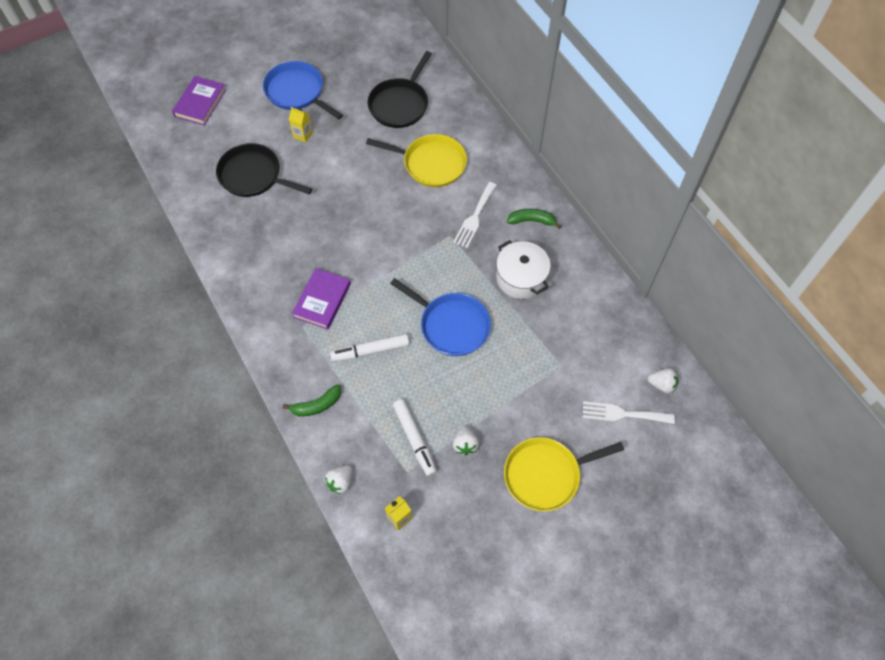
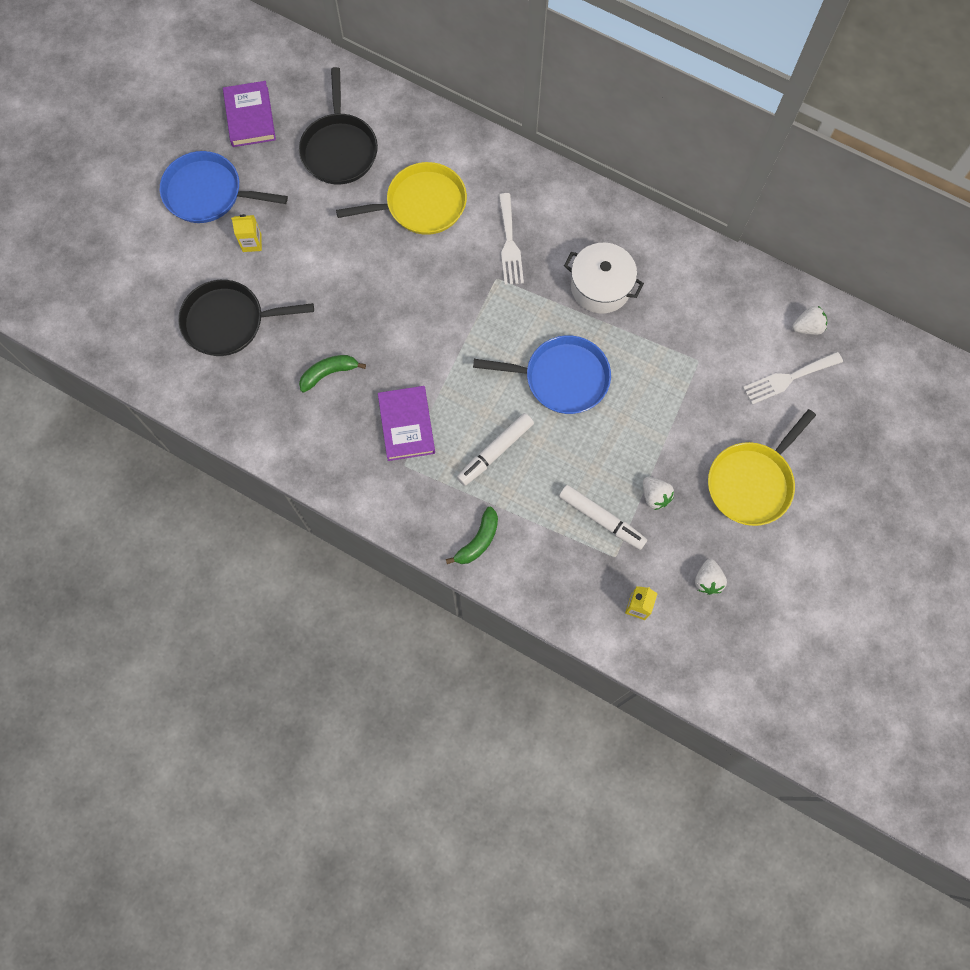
camera: 30 degrees left, 10 degrees up
purple book [172,76,226,126] -> purple book moved to [223,81,276,147]
white strawberry [325,465,352,494] -> white strawberry moved to [695,559,727,595]
green banana [507,209,561,229] -> green banana moved to [299,355,366,393]

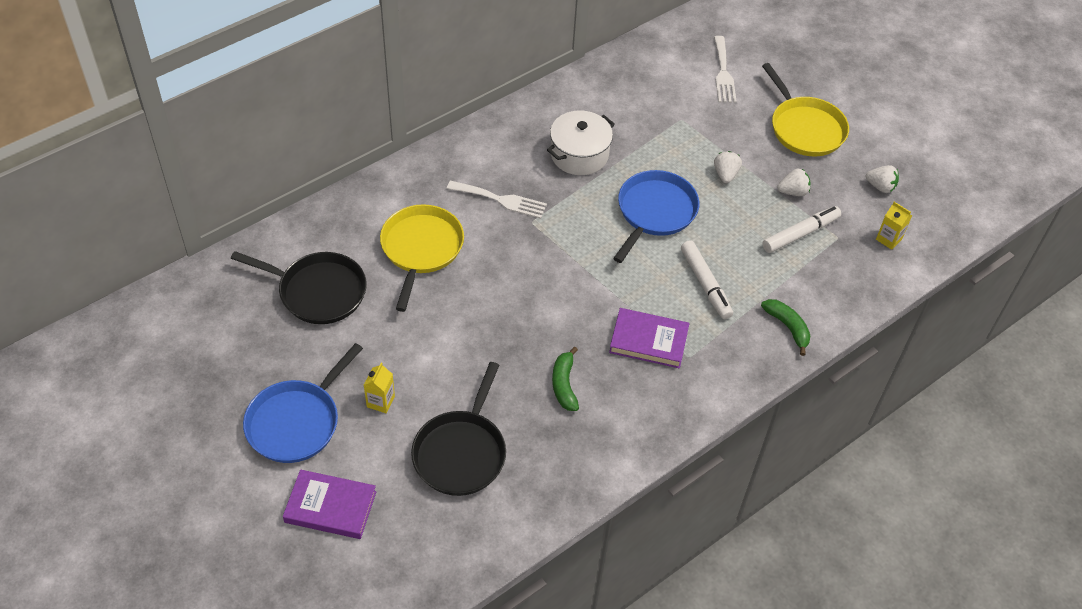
camera: 70 degrees left, 20 degrees down
purple book [223,81,276,147] -> purple book moved to [283,470,376,539]
white strawberry [792,306,827,335] -> white strawberry moved to [714,151,742,183]

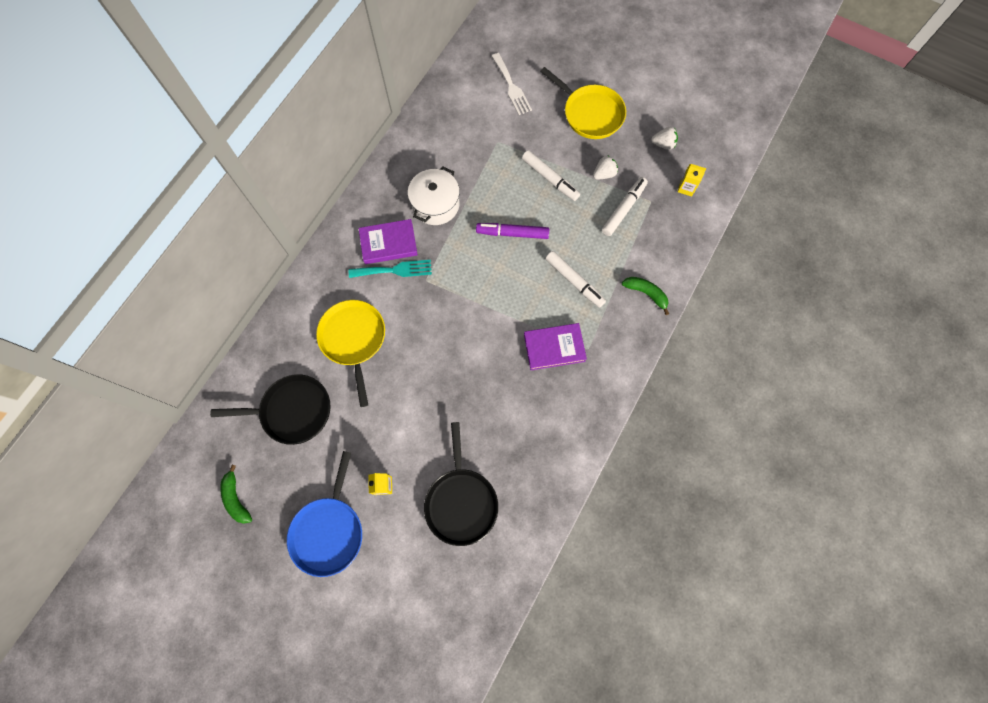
camera: 20 degrees left, 20 degrees up
purple book [283,470,376,539] -> purple book moved to [359,219,418,264]
white fork [447,181,547,219] -> turquoise fork [349,260,432,278]
green banana [552,347,579,411] -> green banana moved to [220,465,252,524]
blue pan [613,170,699,263] -> purple marker [476,223,549,239]
white strawberry [714,151,742,183] -> white marker [522,150,580,201]

